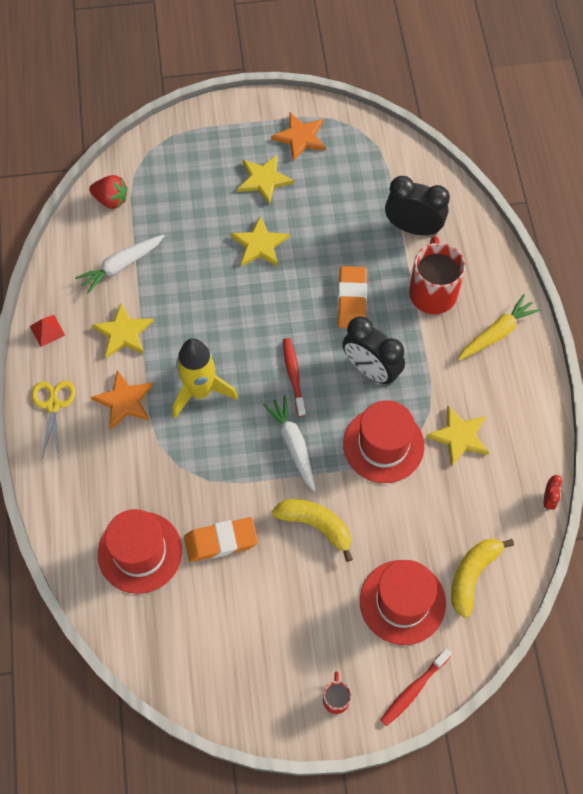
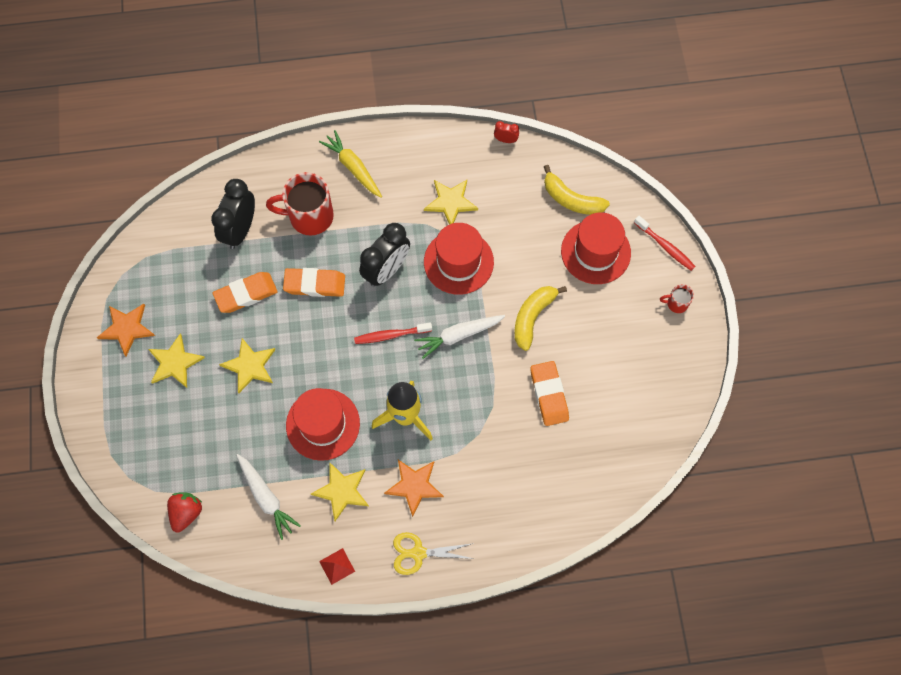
camera: 90 degrees left, 5 degrees up
red hat [98,509,182,594] -> red hat moved to [286,388,360,461]
none -> orange eraser [213,272,278,313]

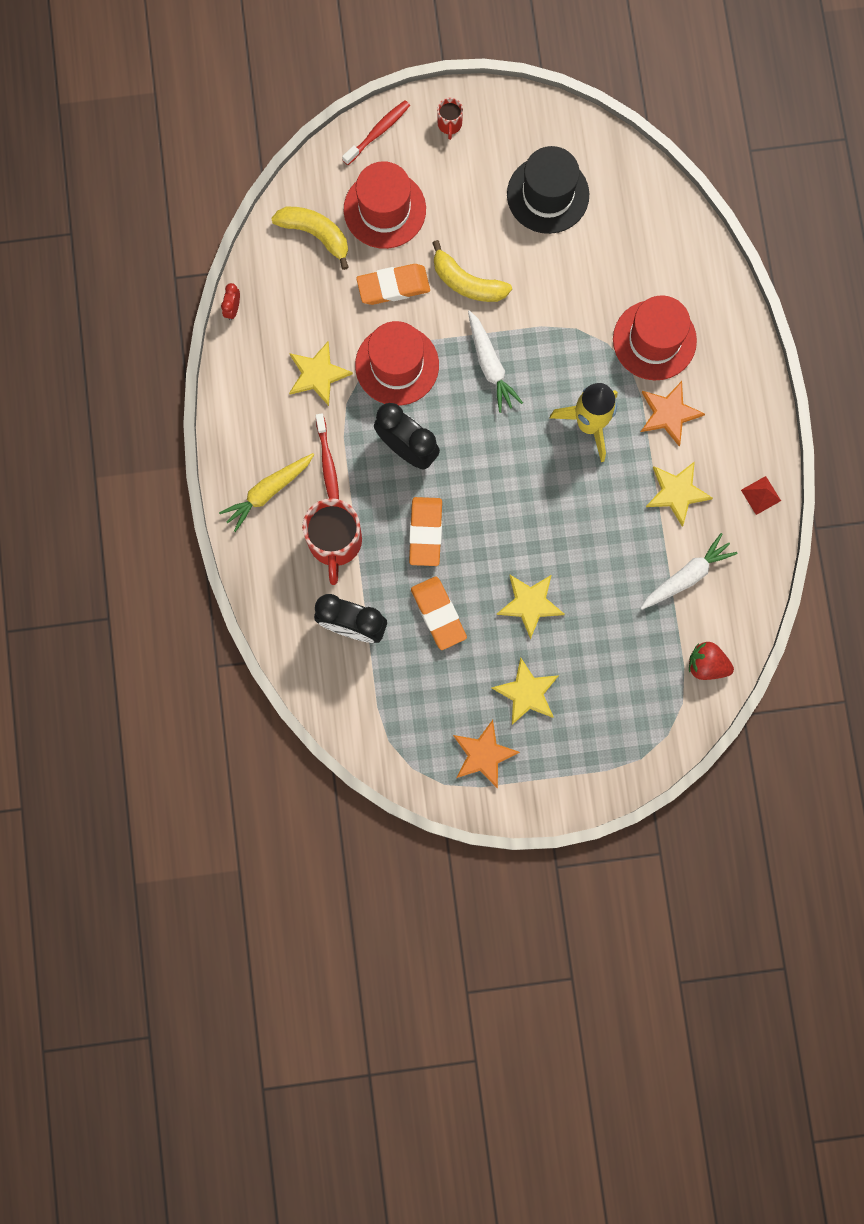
camera: 90 degrees left, 10 degrees up
red hat [286,388,360,461] -> red hat moved to [613,295,697,380]
red toothbrush [354,322,432,344] -> red toothbrush moved to [315,413,339,499]
yellow scissors [393,532,474,575] -> none
orange eraser [530,361,569,426] -> orange eraser moved to [356,264,430,305]
yellow banana [544,165,610,215] -> yellow banana turned 90 degrees counterclockwise [271,207,349,270]
none -> black hat [507,146,589,234]

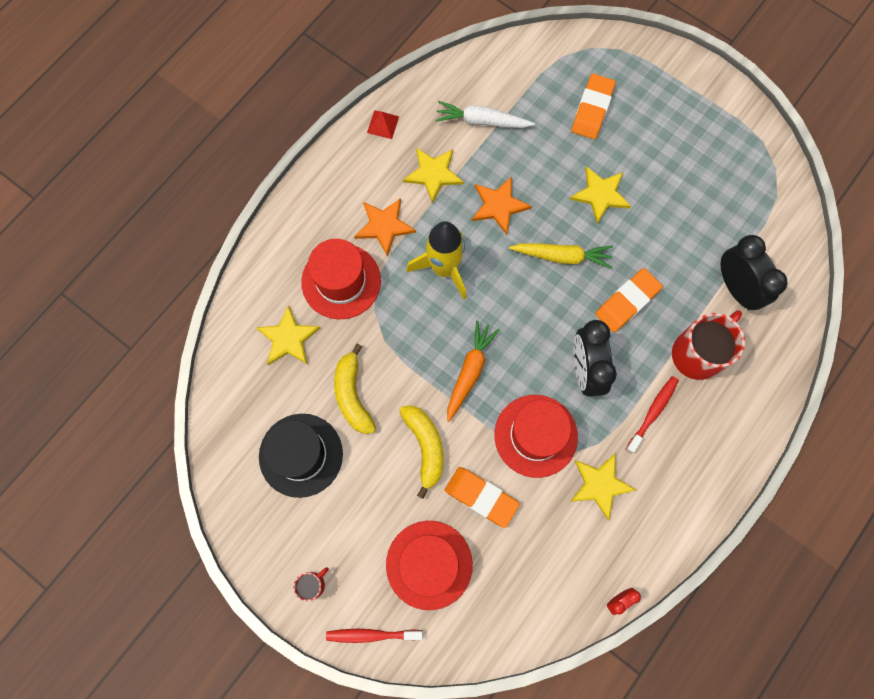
camera: 135 degrees left, 5 degrees down
yellow carrot [219,453,314,532] -> yellow carrot moved to [509,244,613,268]
yellow banana [271,207,349,270] -> yellow banana moved to [334,344,376,434]
orange eraser [411,576,467,650] -> orange eraser moved to [572,74,616,139]
orange star [453,720,520,789] -> orange star moved to [472,176,532,235]
white carrot [468,310,523,413] -> orange carrot [447,321,500,422]
yellow star [492,657,559,725] -> yellow star moved to [256,305,320,365]
red strawberry [689,642,734,680] -> none

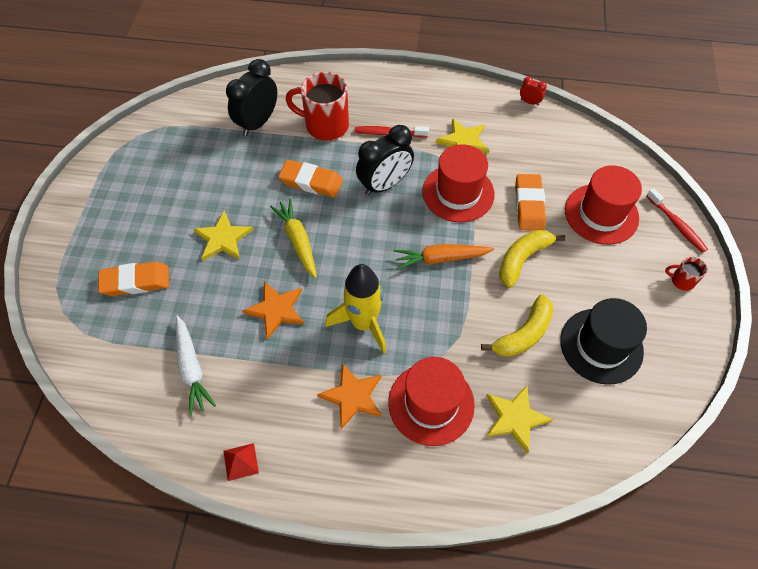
camera: 120 degrees left, 15 degrees down
yellow star [403,148,464,204] -> none

